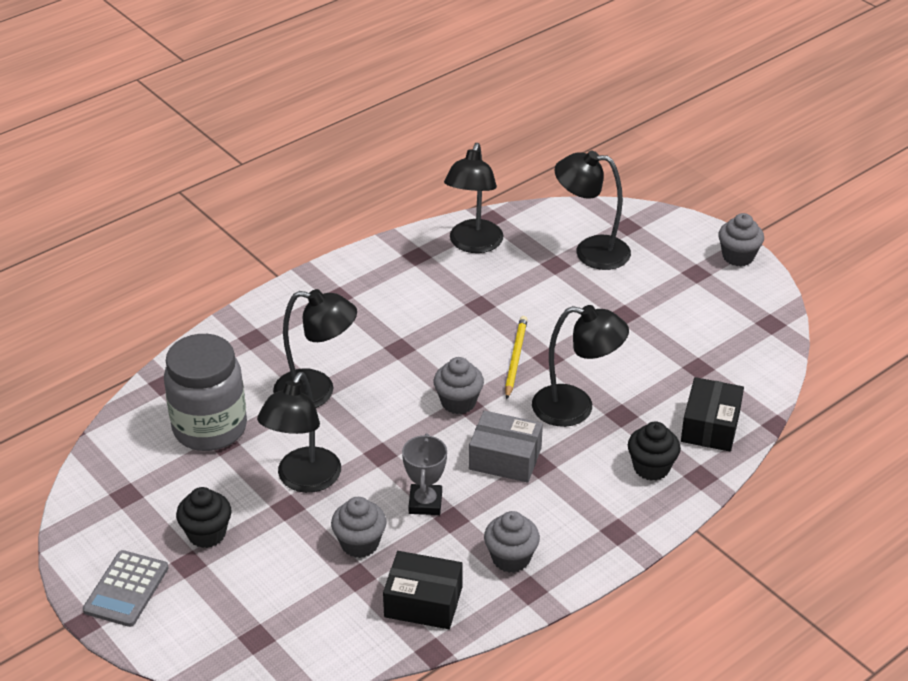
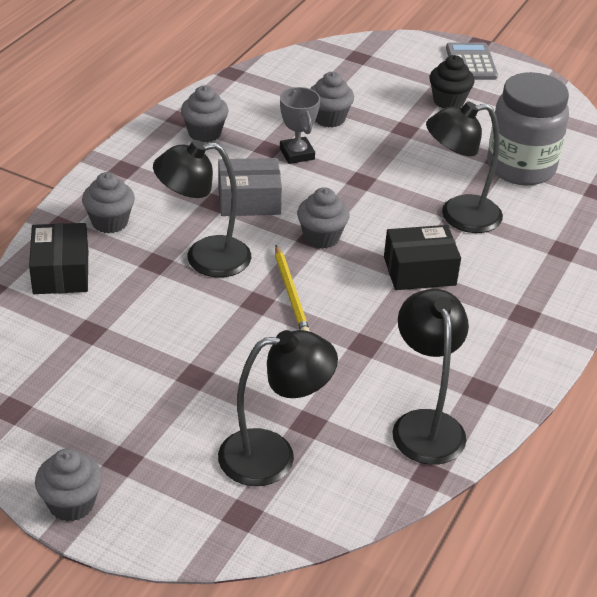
camera: 155 degrees right, 0 degrees up
black lamp [257,372,341,493] -> none
black box [383,551,463,629] -> black box moved to [384,225,461,290]
black cupcake [628,422,681,481] -> grey cupcake [82,172,135,233]

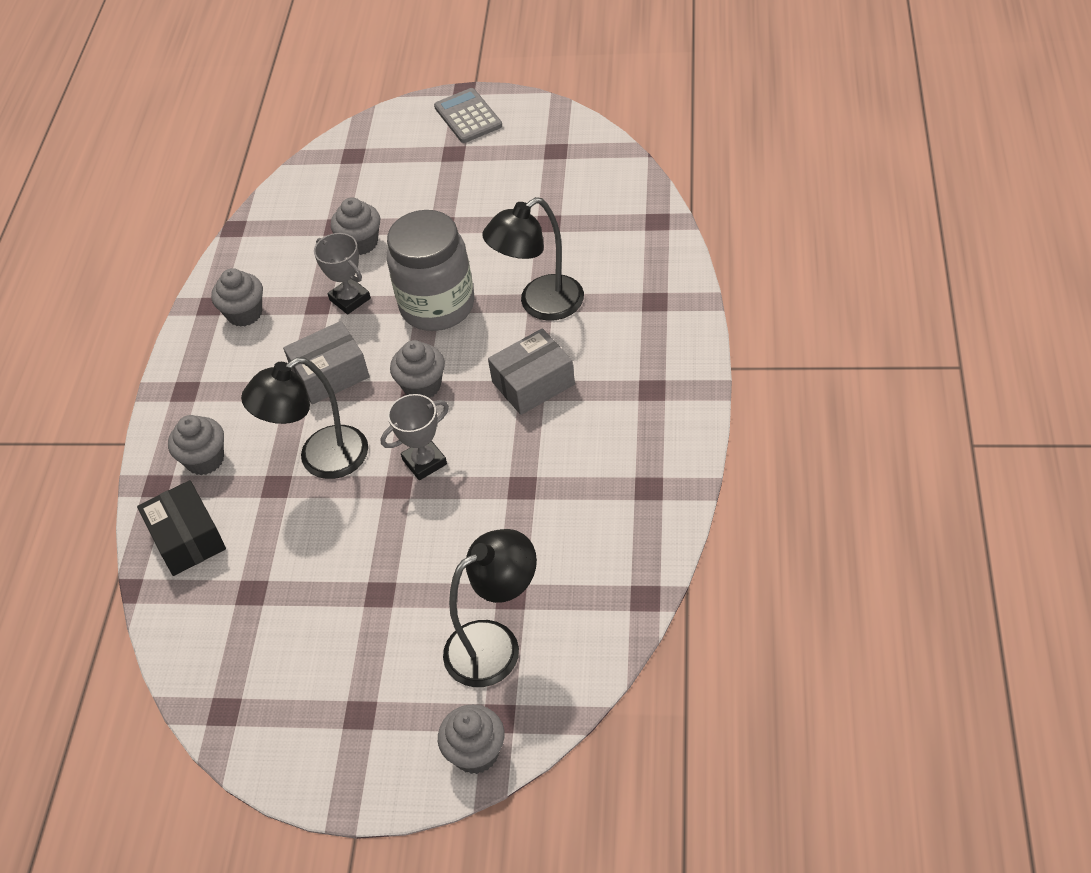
camera: 15 degrees left, 10 degrees up
grey cupcake [35,449,102,522] -> grey cupcake moved to [438,704,505,774]
yellow pencil [275,245,310,332] -> grey trophy [381,394,449,480]
black box [384,225,461,290] -> grey box [488,328,575,415]
black lamp [392,289,469,465] -> none
black cupcake [429,55,475,108] -> none
grey jar [487,72,569,185] -> grey jar moved to [387,210,475,331]

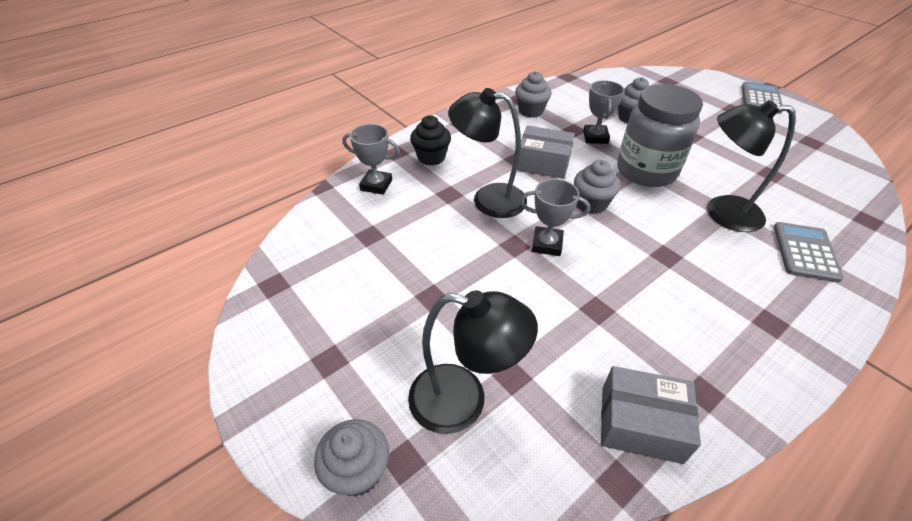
camera: 40 degrees right, 5 degrees down
black box [137,480,226,576] -> grey trophy [343,124,400,195]
grey cupcake [168,415,224,475] -> black cupcake [410,115,451,166]
grey box [488,328,575,415] -> grey box moved to [601,366,701,464]
none -> grey calculator [774,222,844,283]

